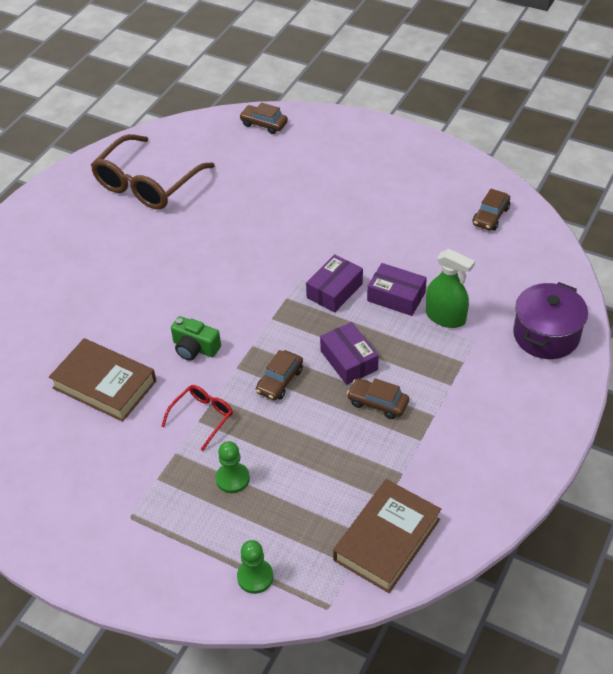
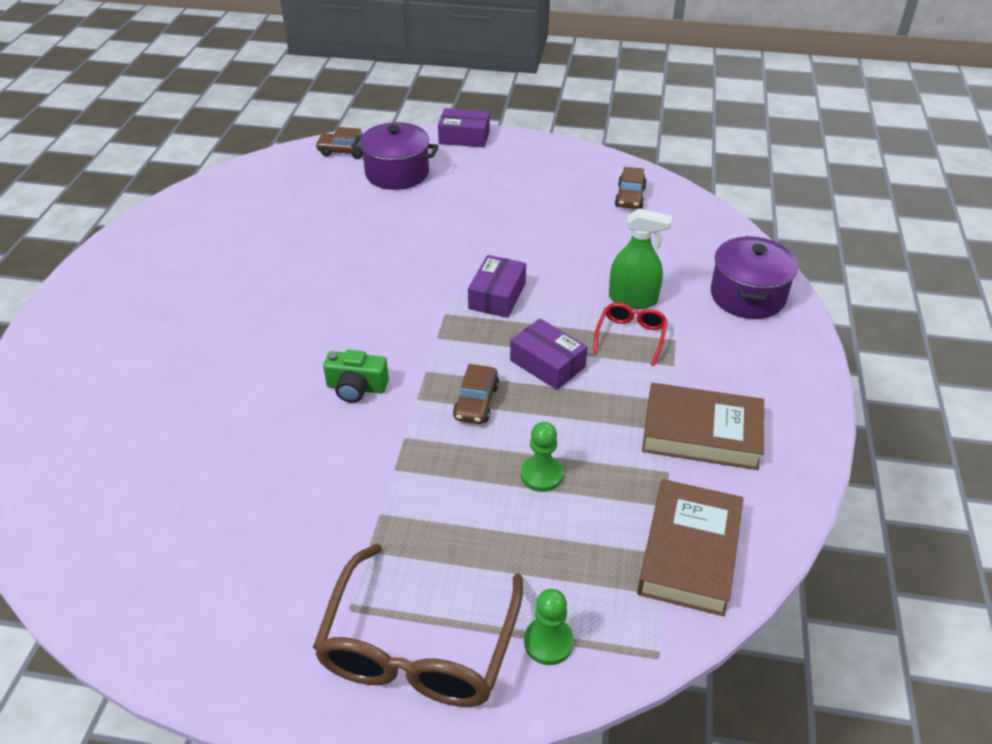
camera: 20 degrees left, 5 degrees down
brown book [49,338,156,422] -> brown book moved to [642,383,764,470]
brown glasses [91,134,215,209] -> brown glasses moved to [313,544,523,707]
red glasses [161,385,233,451] -> red glasses moved to [593,303,668,366]
green pawn [216,441,250,493] -> green pawn moved to [521,422,563,492]
brown car [347,378,409,419] -> none
purple box [367,263,427,316] -> purple box moved to [438,108,490,147]
none -> purple pot [351,122,439,190]

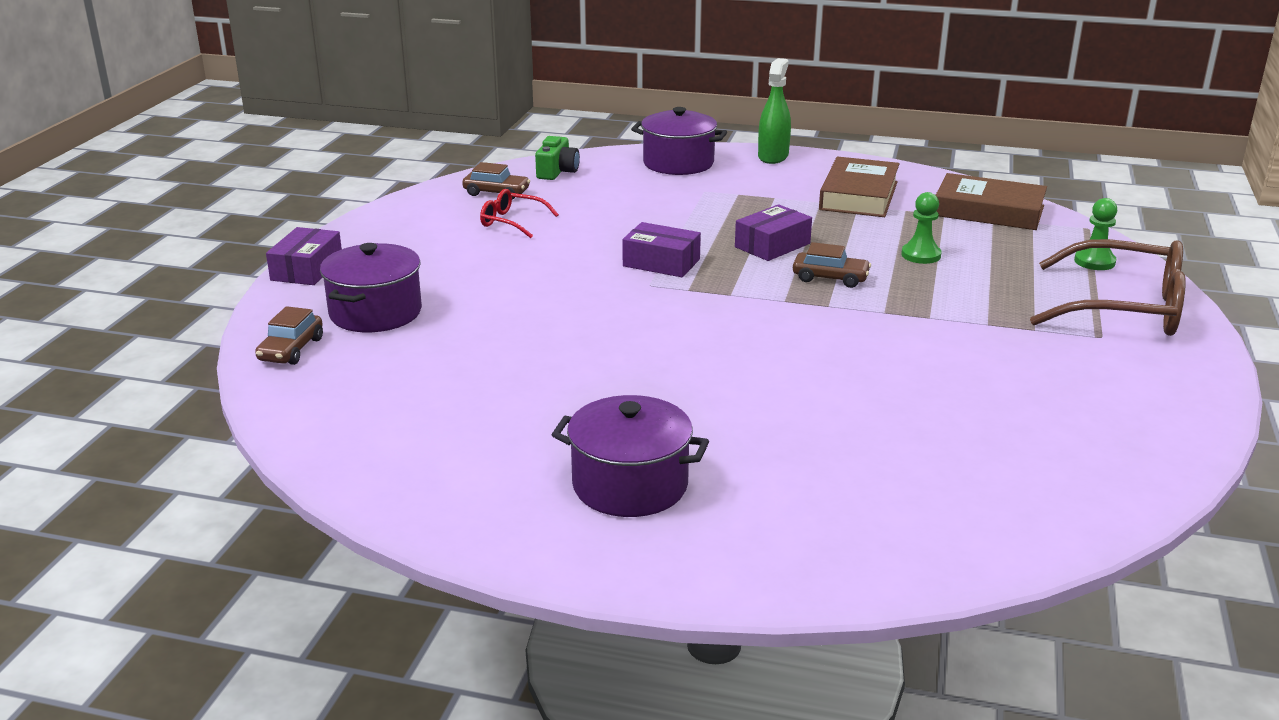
camera: 85 degrees left, 15 degrees down
green camera [323,350,389,403] -> green camera moved to [535,136,580,180]
red glasses [593,303,668,366] -> red glasses moved to [480,189,559,238]
green spray bottle [609,209,672,309] -> green spray bottle moved to [758,58,791,164]
none -> purple pot [552,395,709,517]

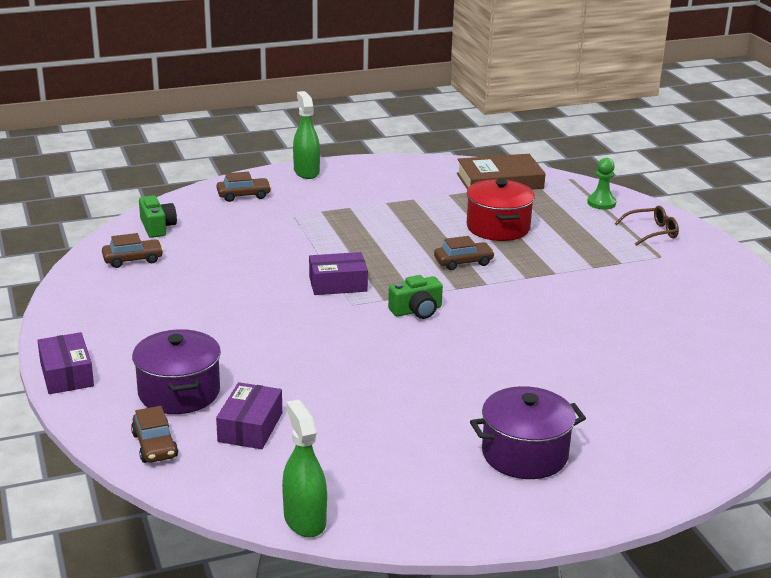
camera: 35 degrees left, 0 degrees up
red glasses [480,189,559,238] -> none
purple pot [631,107,727,175] -> brown car [216,172,272,202]
purple box [735,204,812,261] -> purple box moved to [216,382,282,449]
brown book [819,157,900,217] -> none
green pawn [901,192,942,264] -> red pot [466,179,535,241]
brown glasses [1030,239,1186,336] -> brown glasses [615,206,679,246], size x0.49
none -> green spray bottle [282,399,327,538]
none -> green camera [388,275,443,319]

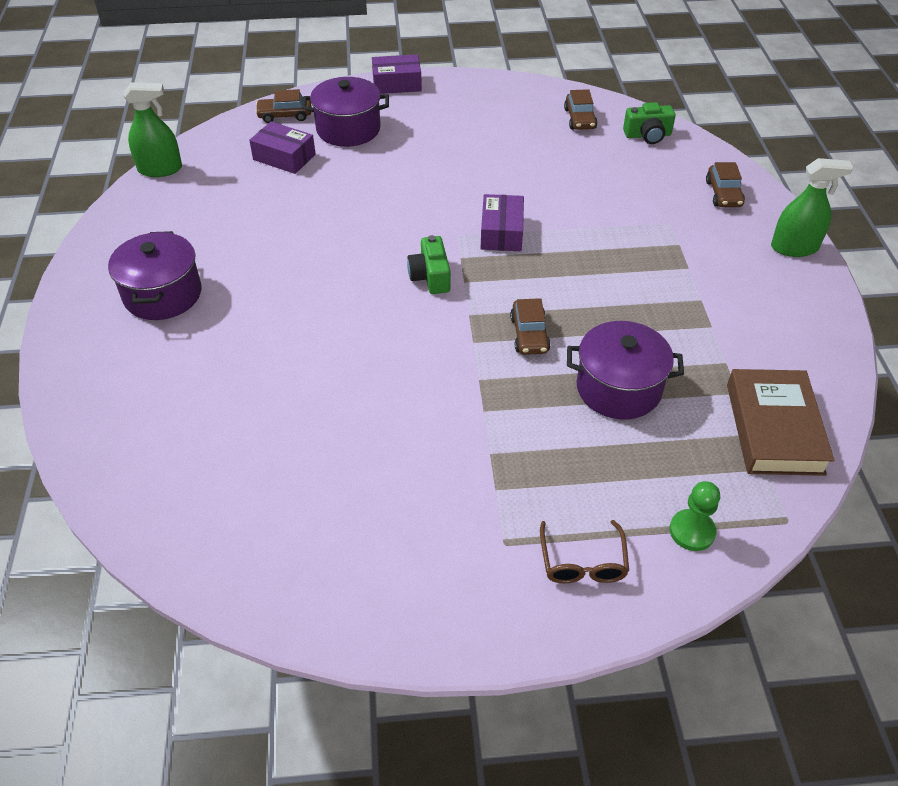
camera: 105 degrees right, 20 degrees up
red pot [466,179,535,241] -> purple pot [567,321,684,419]

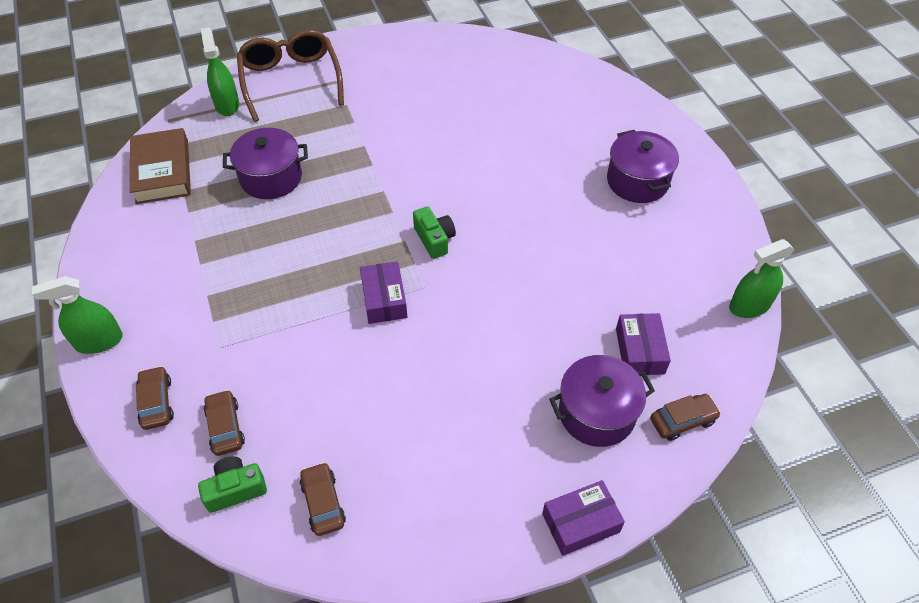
camera: 165 degrees right, 5 degrees up
purple box [249,122,316,174] -> purple box turned 75 degrees clockwise [616,313,671,375]
brown car [510,298,551,355] -> brown car moved to [203,390,245,456]
brown glasses [540,520,629,584] -> brown glasses [237,29,344,122], size x2.03
green pawn [669,481,720,551] -> green spray bottle [201,28,239,116]

